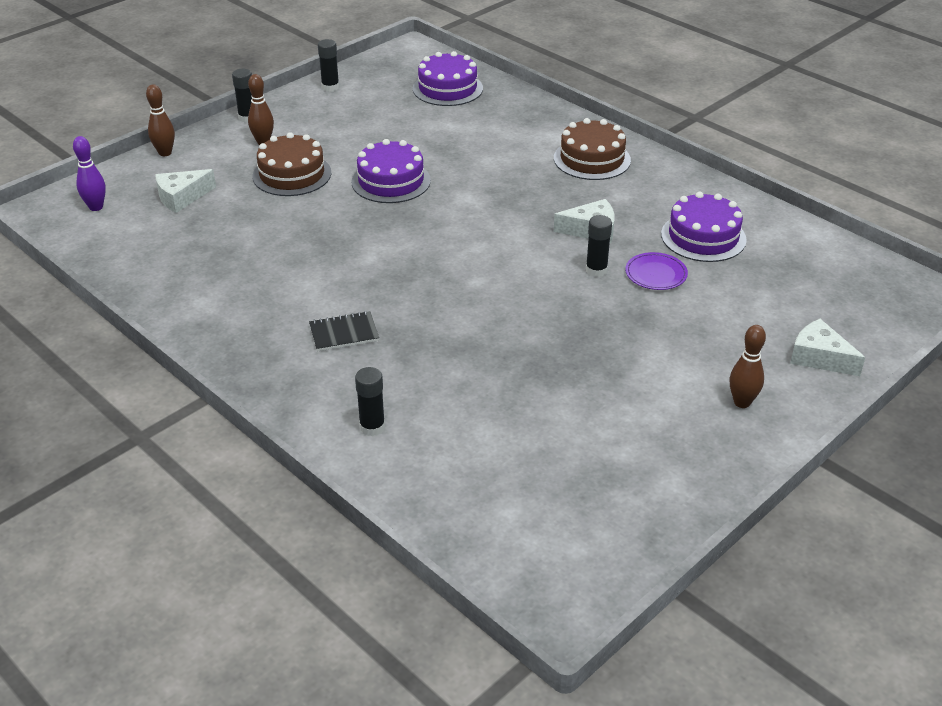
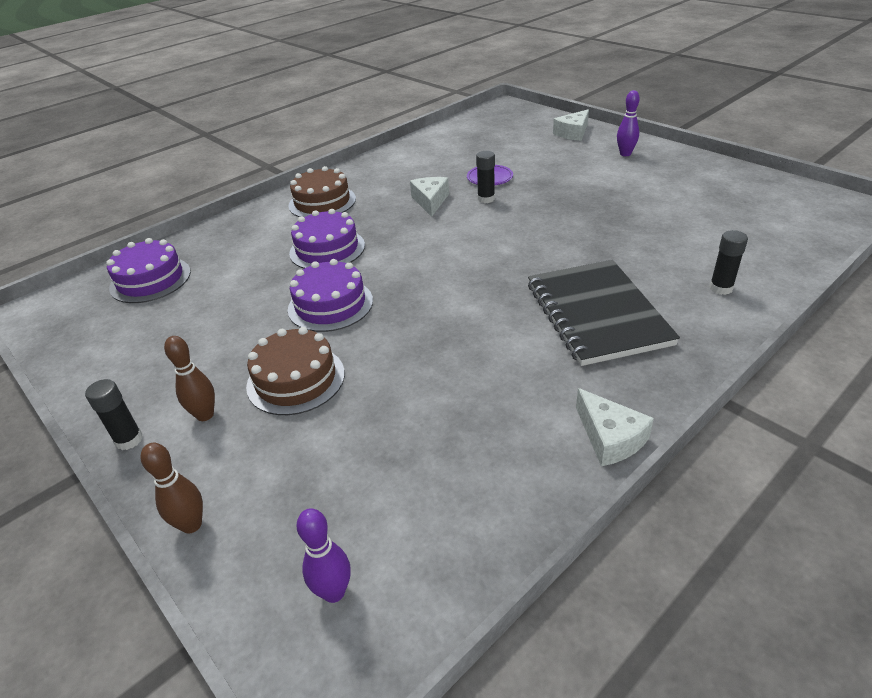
camera: 85 degrees left, 0 degrees up
white cheese [155,169,216,213] -> white cheese moved to [576,388,654,466]
black notebook [309,311,379,352] -> black notebook [528,260,680,366], size x2.28
black glue stick [318,39,339,92] -> none
purple cake [661,192,747,262] -> purple cake moved to [289,209,365,268]
brown bowling pin [730,325,766,408] -> purple bowling pin [617,90,640,156]

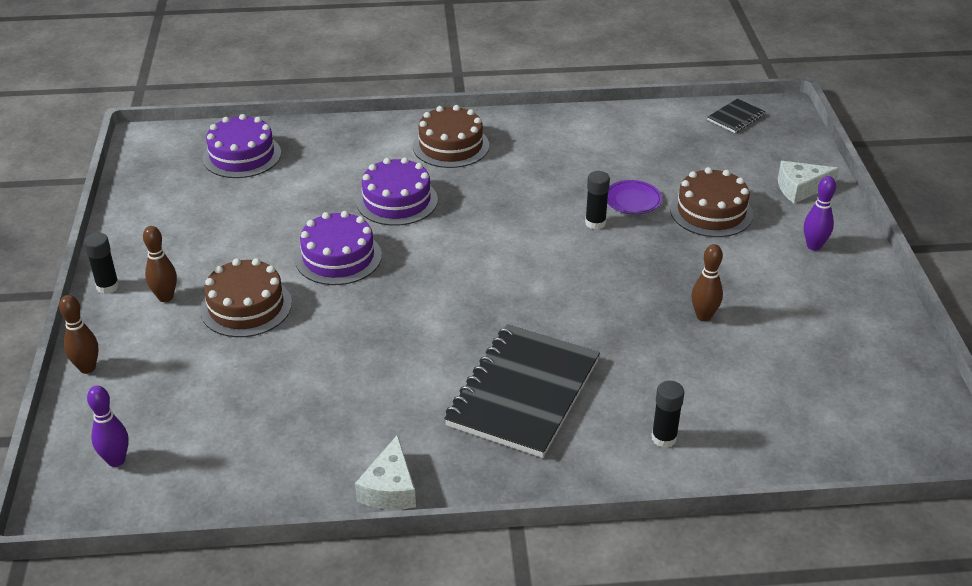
camera: 35 degrees right, 0 degrees up
white cheese [410,177,449,217] -> none
none -> brown cake [670,167,753,237]
none -> brown bowling pin [692,244,723,321]
none -> black notebook [707,98,765,133]

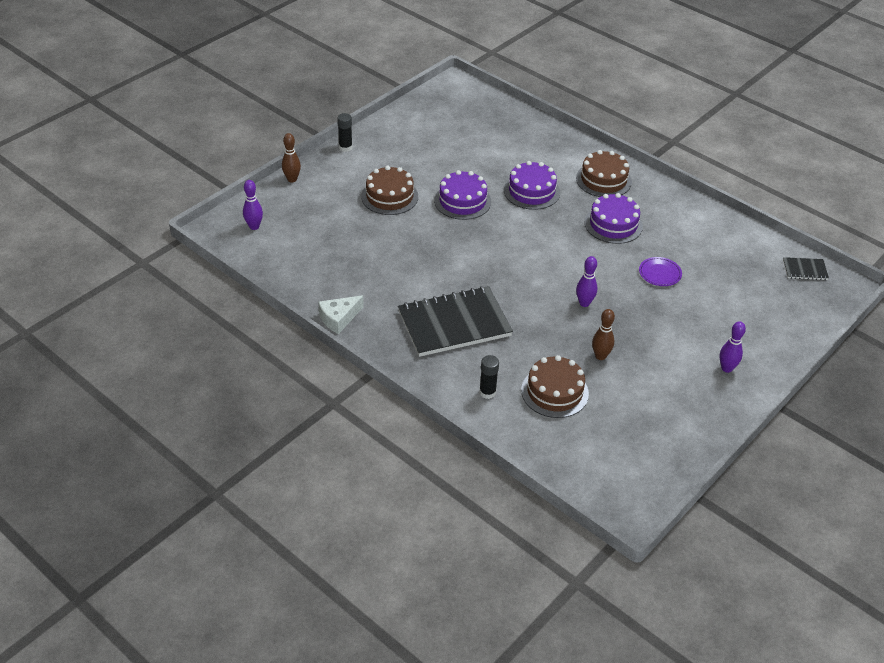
camera: 45 degrees right, 5 degrees up
brown bowling pin [143,226,177,302] -> none
purple cake [203,114,281,178] -> purple cake moved to [585,193,643,244]
black glue stick [585,171,610,229] -> none
brown cake [670,167,753,237] -> brown cake moved to [521,355,589,418]
white cheese [778,161,839,203] -> none
none -> purple bowling pin [576,256,597,307]

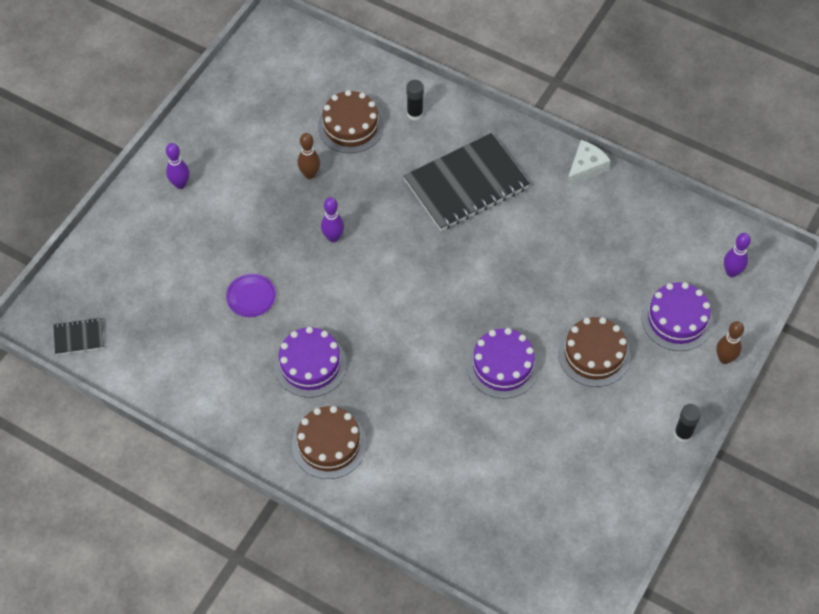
camera: 170 degrees right, 15 degrees up
purple cake [504,161,560,210] -> purple cake moved to [641,282,713,351]

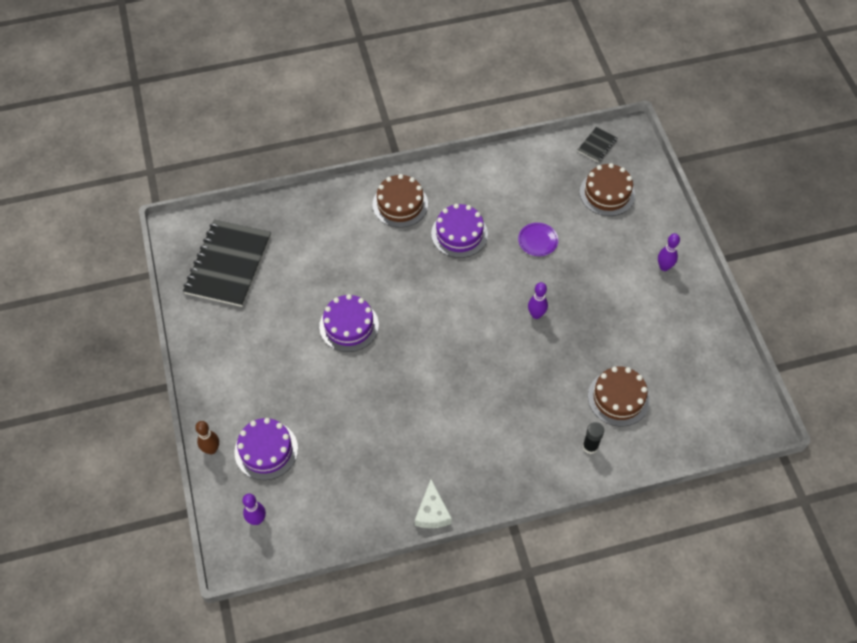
camera: 135 degrees right, 0 degrees up
brown bowling pin [298,133,320,179] -> none
black notebook [404,133,530,231] -> black notebook moved to [183,220,271,307]
brown cake [558,317,631,387] -> brown cake moved to [580,163,635,216]
black glue stick [674,404,701,442] -> none

